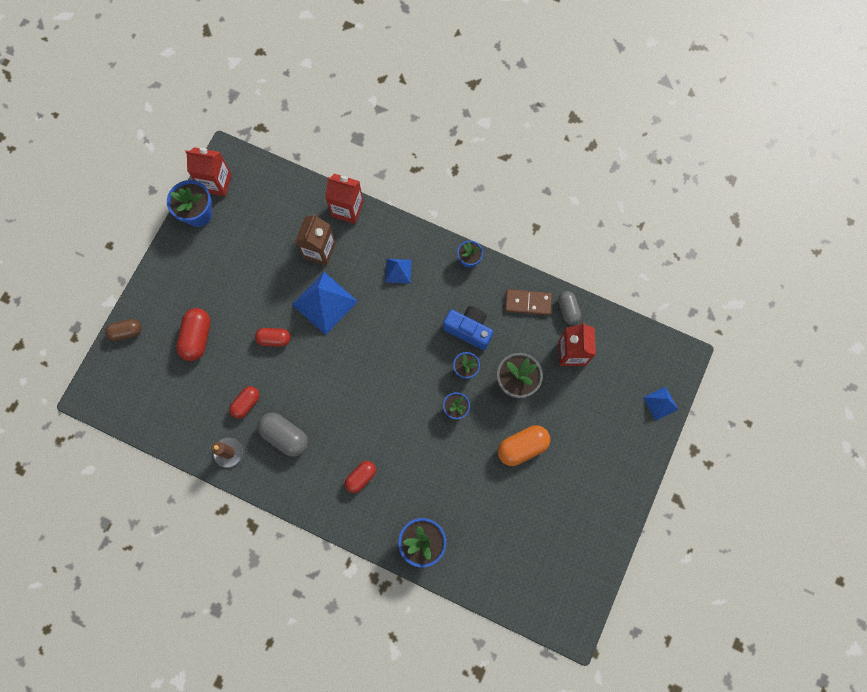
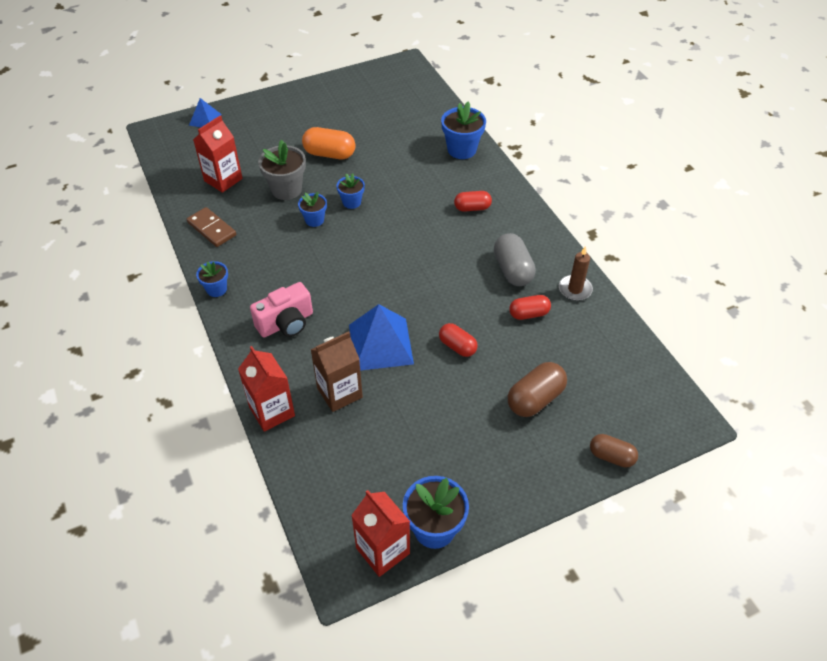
camera: 140 degrees left, 25 degrees down
red capsule [176,308,211,361] -> brown capsule [508,362,567,417]
blue pyramid [385,259,412,284] -> pink camera [250,282,313,338]
blue camera [443,306,493,350] -> none
grey capsule [558,291,581,325] -> none

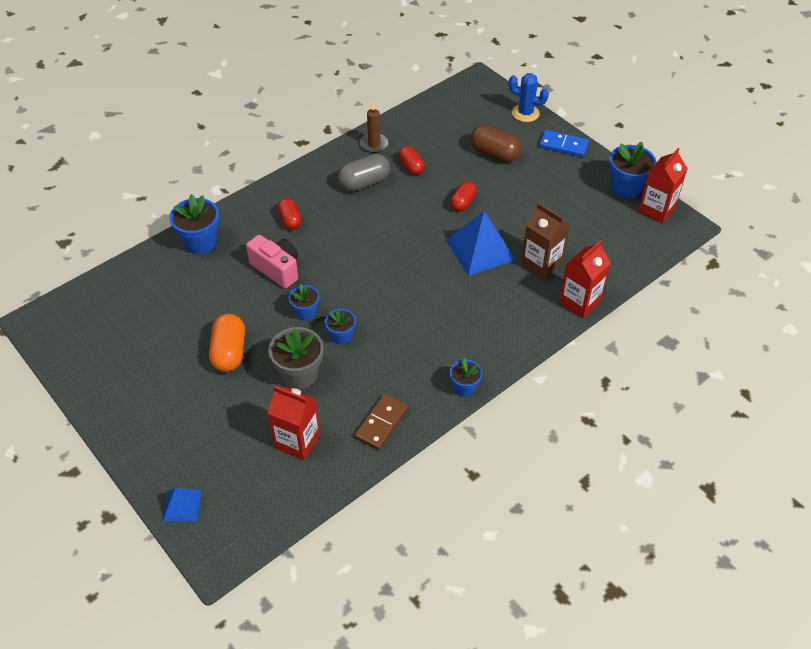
camera: 105 degrees left, 0 degrees up
pink camera [250,282,313,338] -> pink camera moved to [246,235,298,289]
brown capsule [590,434,638,468] -> blue cactus [509,73,549,122]
none -> blue domino [539,130,589,157]

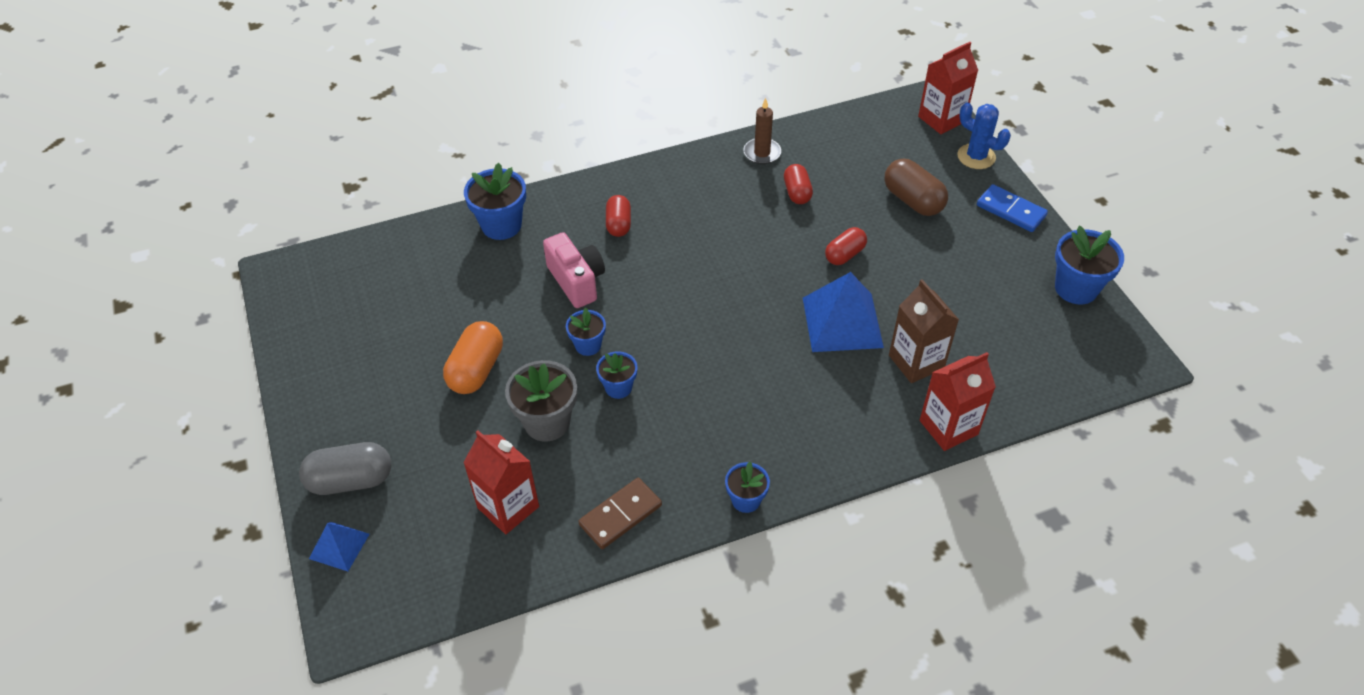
camera: 20 degrees right, 0 degrees up
grey capsule [338,153,390,192] -> grey capsule moved to [299,442,391,495]
red carton [638,148,688,224] -> red carton moved to [918,42,978,134]

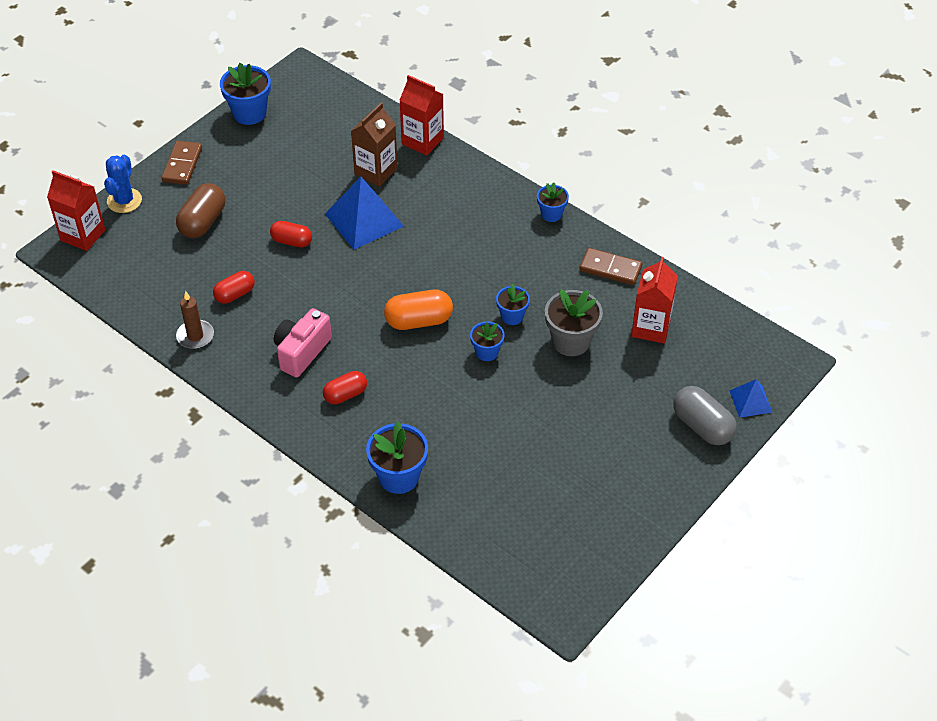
camera: 120 degrees left, 0 degrees up
orange capsule [443,321,503,394] -> orange capsule moved to [384,290,453,330]
pink camera [543,232,605,308] -> pink camera moved to [274,308,332,378]
blue domino [977,184,1048,232] -> brown domino [162,141,202,185]

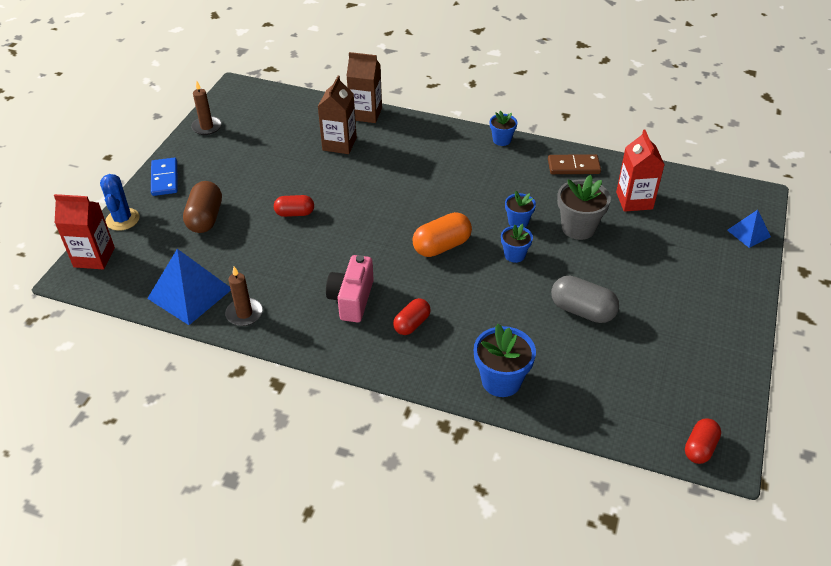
camera: 20 degrees left, 5 degrees down
brown domino [162,141,202,185] -> blue domino [151,158,178,196]
red capsule [213,271,255,304] -> red capsule moved to [685,418,721,464]
blue flower pot [220,63,271,125] -> brown candle [191,81,222,135]
blue pyramid [325,177,404,250] -> blue pyramid moved to [147,249,231,325]
red carton [399,75,444,156] -> brown carton [346,52,382,123]
grey capsule [673,386,737,445] -> grey capsule moved to [551,275,619,323]

